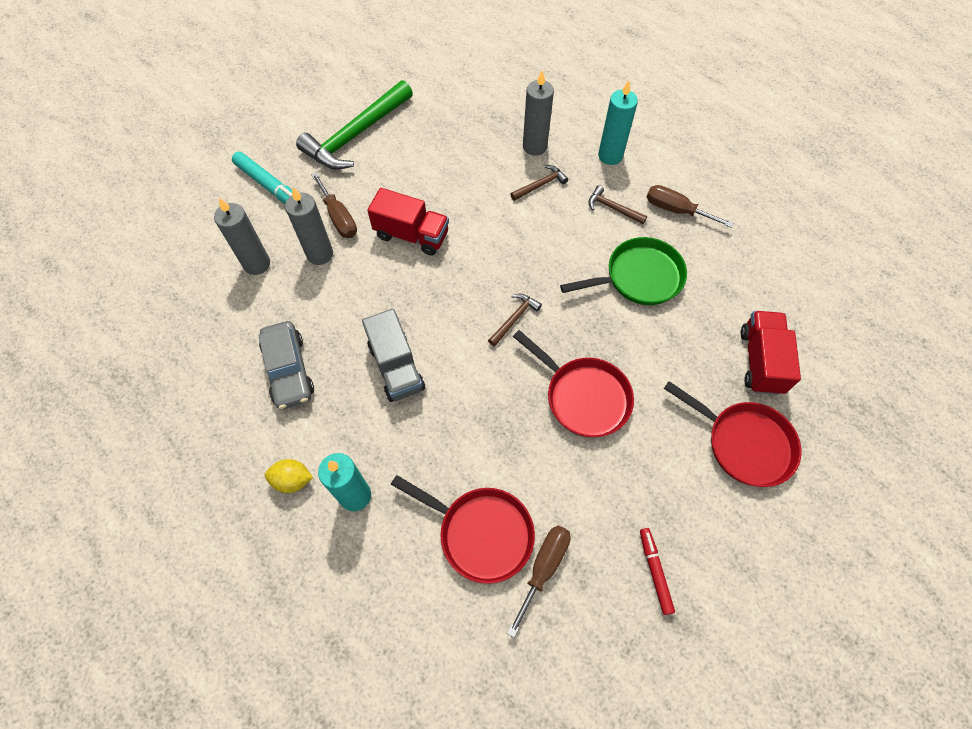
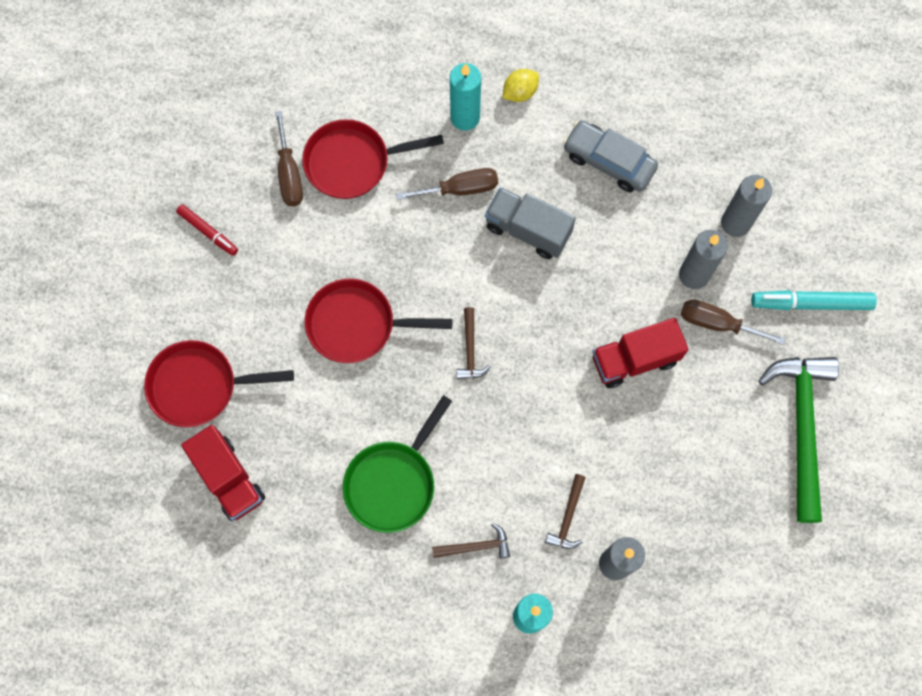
camera: 140 degrees right, 10 degrees up
brown screwdriver [647,185,734,228] -> brown screwdriver moved to [396,168,498,200]

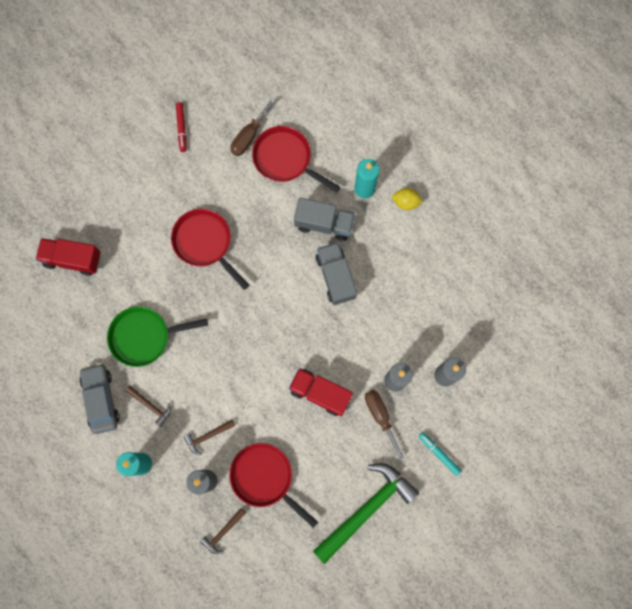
camera: 45 degrees right, 5 degrees up
red pan [144,340,294,427] -> red pan moved to [229,443,318,528]
red truck [181,425,265,521] -> red truck turned 90 degrees clockwise [35,238,101,276]
brown screwdriver [396,168,498,200] -> grey truck [294,197,355,241]
brown hammer [456,307,491,379] -> brown hammer moved to [200,508,246,554]
grey car [563,120,658,192] -> grey car moved to [79,363,120,434]
turquoise marker [751,290,877,310] -> turquoise marker [418,432,461,476], size x0.63

